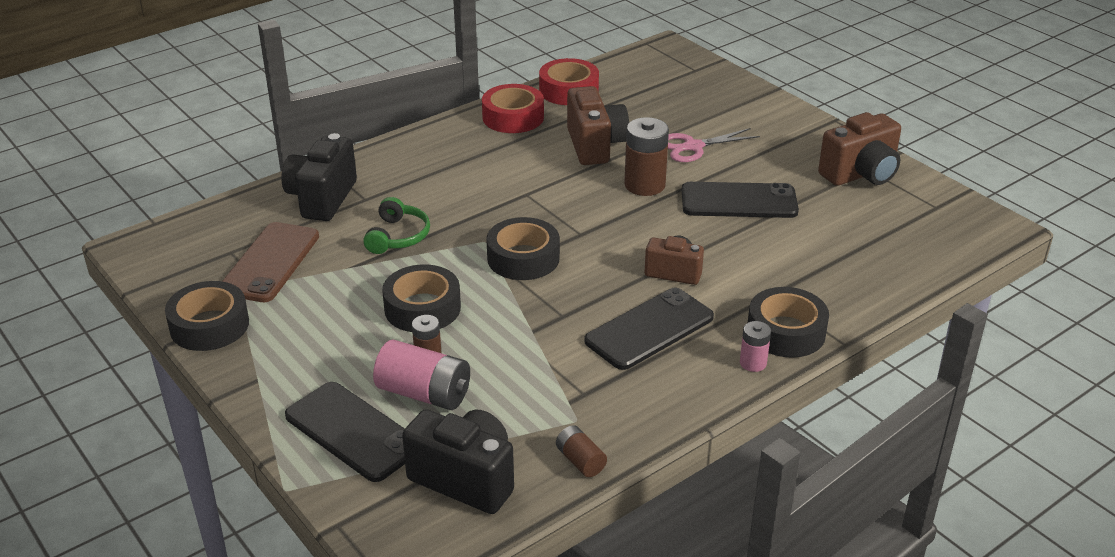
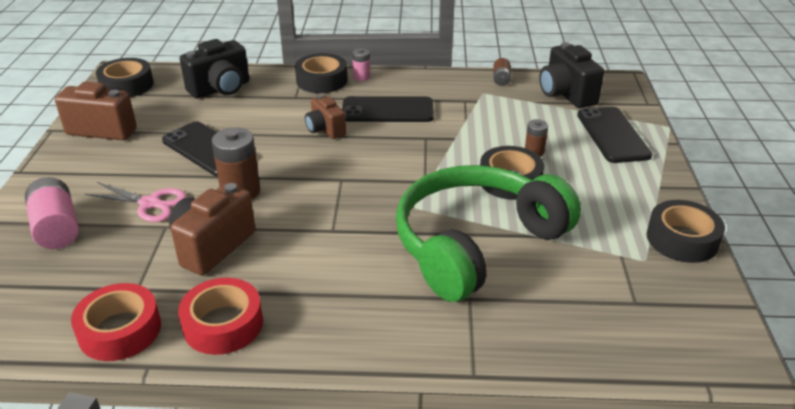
camera: 140 degrees left, 0 degrees up
brown phone [222,222,319,302] -> none
black camera [281,133,357,221] -> black camera moved to [180,39,249,98]
green headphones [363,197,430,254] -> green headphones [396,165,581,302], size x2.49
pink battery [373,339,470,410] -> pink battery moved to [25,177,79,249]
black tape [486,217,560,280] -> black tape moved to [96,58,153,97]

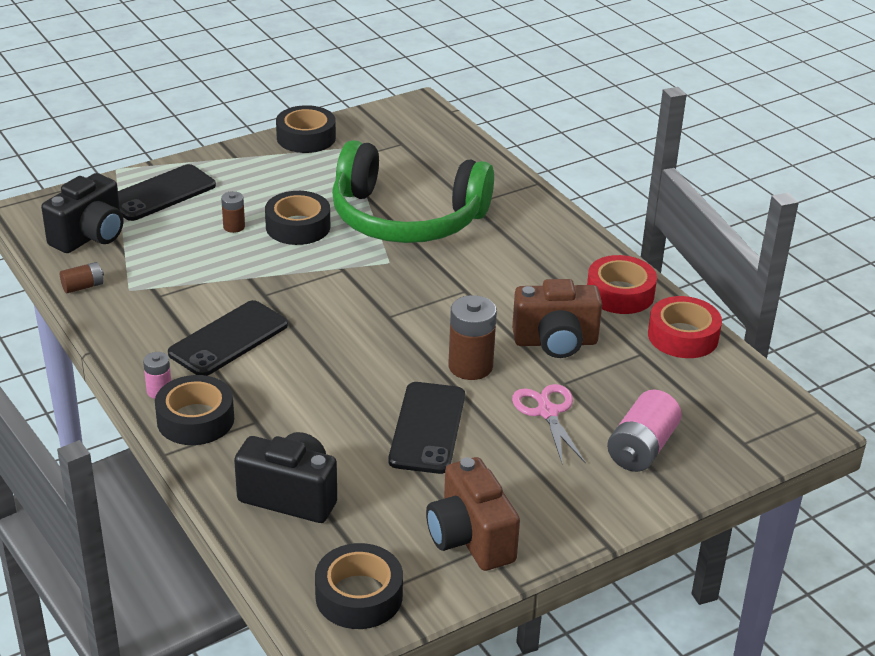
camera: 125 degrees left, 0 degrees up
brown camera [305,95,346,139] -> none
black phone [342,96,434,122] -> black phone turned 75 degrees clockwise [168,300,288,376]

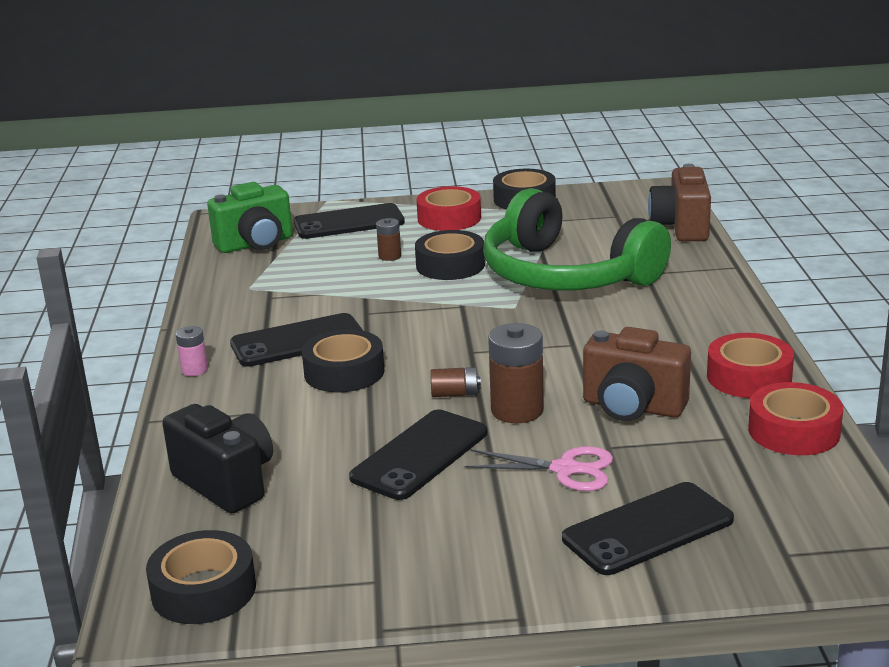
camera: 30 degrees right, 10 degrees down
black camera [41,173,123,253] -> green camera [207,182,293,253]
brown battery [60,262,104,293] -> brown battery moved to [430,367,481,397]
black tape [155,375,234,445] -> black tape moved to [302,329,385,392]
brown camera [426,457,520,571] -> brown camera moved to [648,164,711,241]
pink scissors [512,384,586,465] -> pink scissors turned 90 degrees clockwise [465,446,613,491]
pink battery [607,390,682,472] -> black phone [562,482,734,575]
none -> red tape [416,186,481,231]

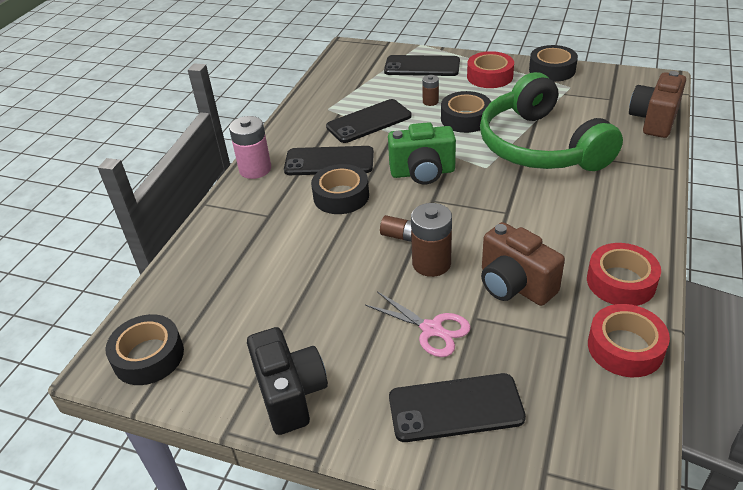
camera: 25 degrees right, 15 degrees up
black camera [162,404,273,513] -> black camera moved to [247,327,328,435]
pink battery [176,326,208,376] -> pink battery [229,116,271,179], size x1.83
green camera [207,182,293,253] -> green camera moved to [388,122,456,184]
black phone [349,410,487,500] -> black phone moved to [326,99,412,143]

